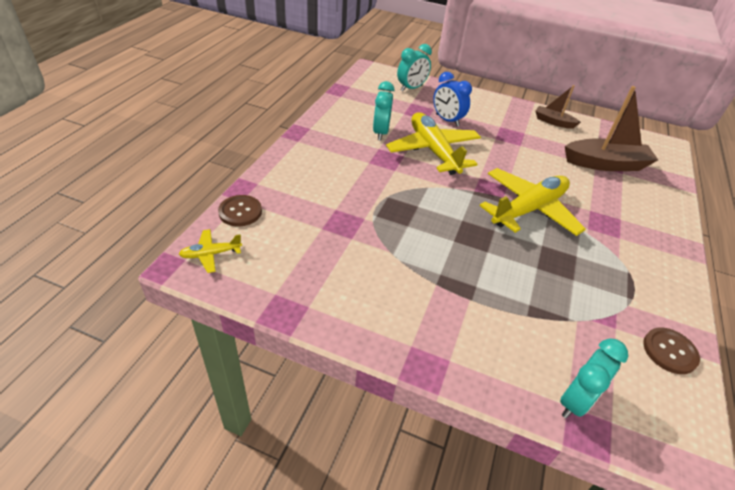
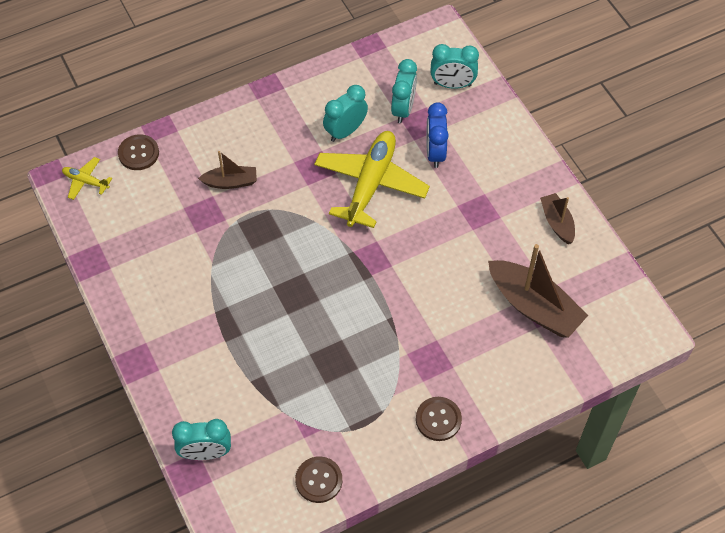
camera: 45 degrees right, 15 degrees up
yellow plane [480,168,586,236] -> none
none -> brown boat [198,151,257,189]
none -> turquoise clock [391,59,417,123]
none -> brown button [416,397,462,441]

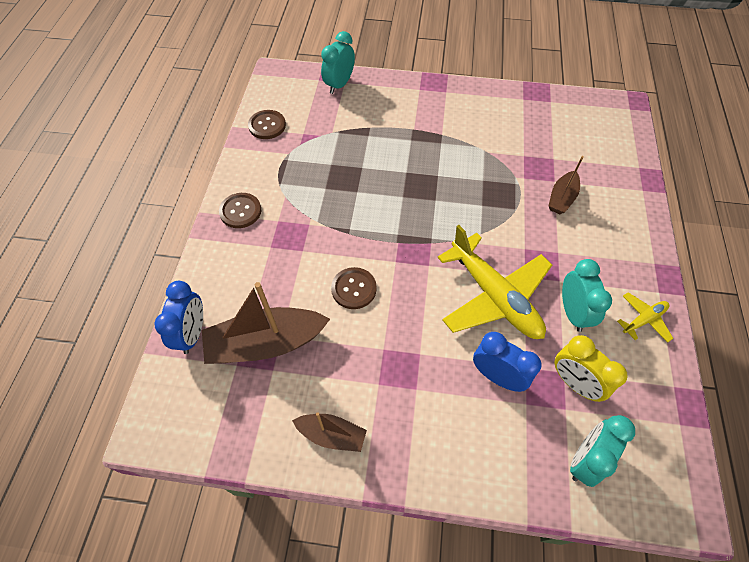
camera: 125 degrees right, 0 degrees up
yellow plane [62,157,112,200] -> yellow plane moved to [617,292,674,343]
brown button [118,134,159,170] -> brown button moved to [331,267,377,309]
turquoise clock [391,59,417,123] -> yellow clock [555,335,628,402]
none -> blue clock [154,281,203,354]

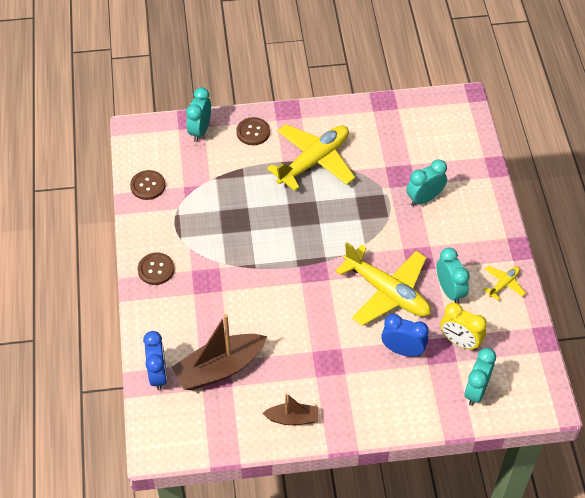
camera: 15 degrees left, 5 degrees down
brown button [331,267,377,309] -> brown button moved to [236,117,270,145]
brown boat [548,156,584,214] -> turquoise clock [406,159,447,206]
none -> yellow plane [267,124,355,191]

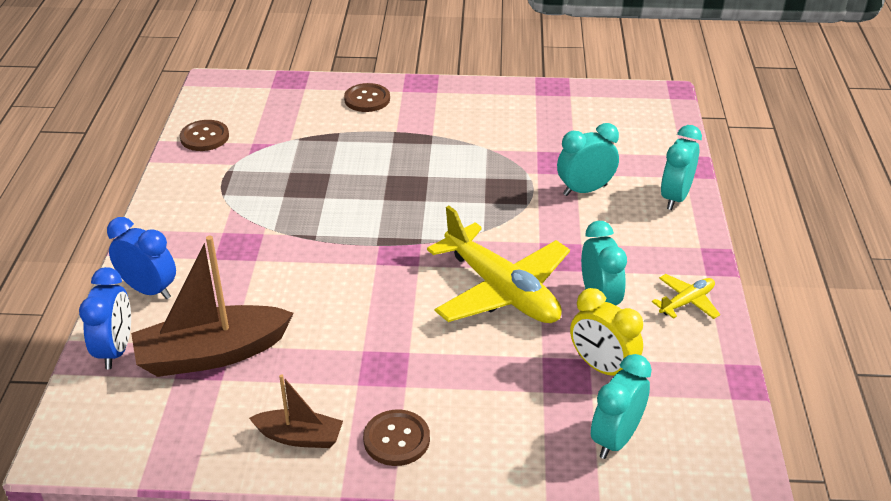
camera: 10 degrees right, 15 degrees down
brown button [138,253,175,285] -> brown button moved to [363,409,430,466]
turquoise clock [186,87,211,142] -> turquoise clock moved to [661,125,702,210]
yellow plane [267,124,355,191] -> none
blue clock [381,314,429,357] -> blue clock moved to [107,217,176,299]

